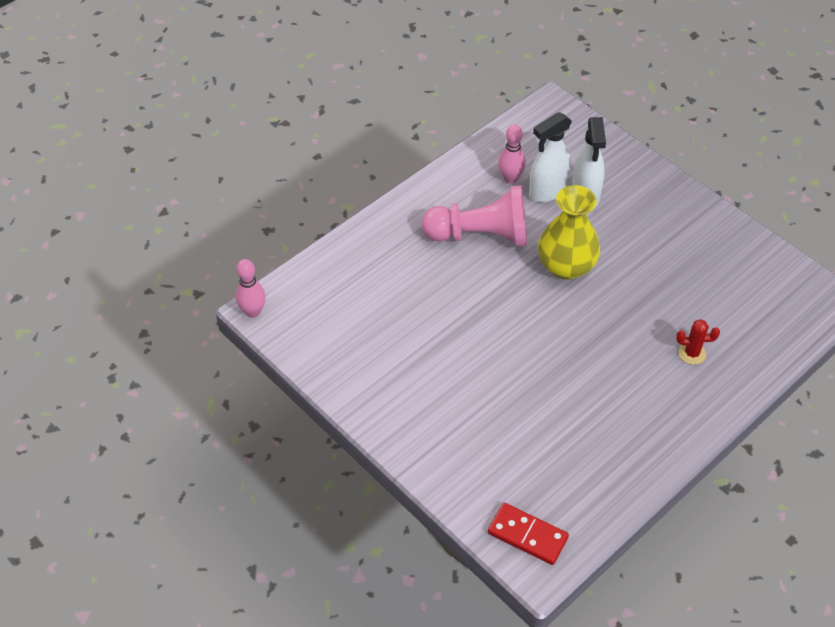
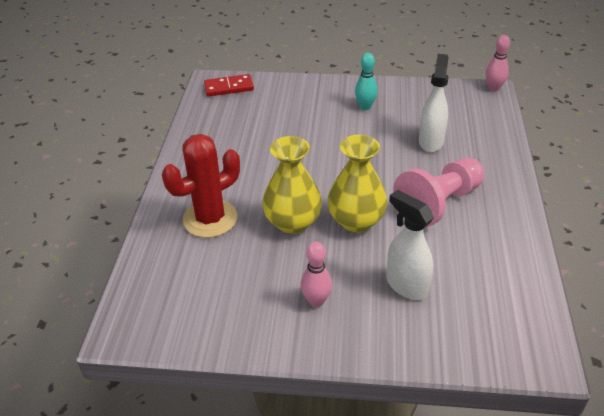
camera: 140 degrees right, 10 degrees down
pink bowling pin [498,124,526,184] -> pink bowling pin moved to [301,242,332,307]
white spray bottle [529,112,572,203] -> white spray bottle moved to [419,54,449,152]
red cactus [676,319,720,365] -> red cactus [162,134,240,238], size x2.19
none -> yellow vase [262,136,322,234]
none -> turquoise bowling pin [355,53,378,110]

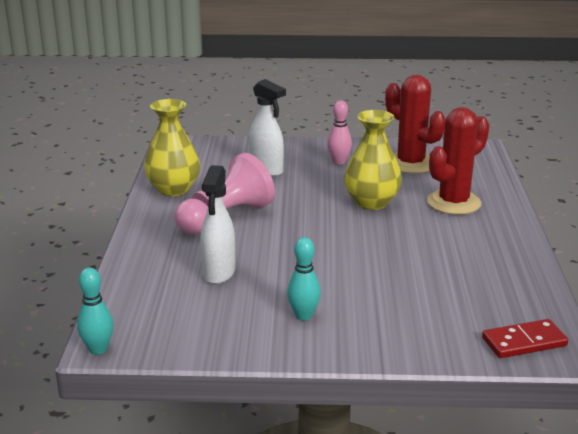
camera: 175 degrees right, 15 degrees down
yellow vase [327,134,388,233] -> yellow vase moved to [144,99,200,196]
pink bowling pin [486,35,510,91] -> turquoise bowling pin [77,268,114,355]
none -> red cactus [385,75,445,174]

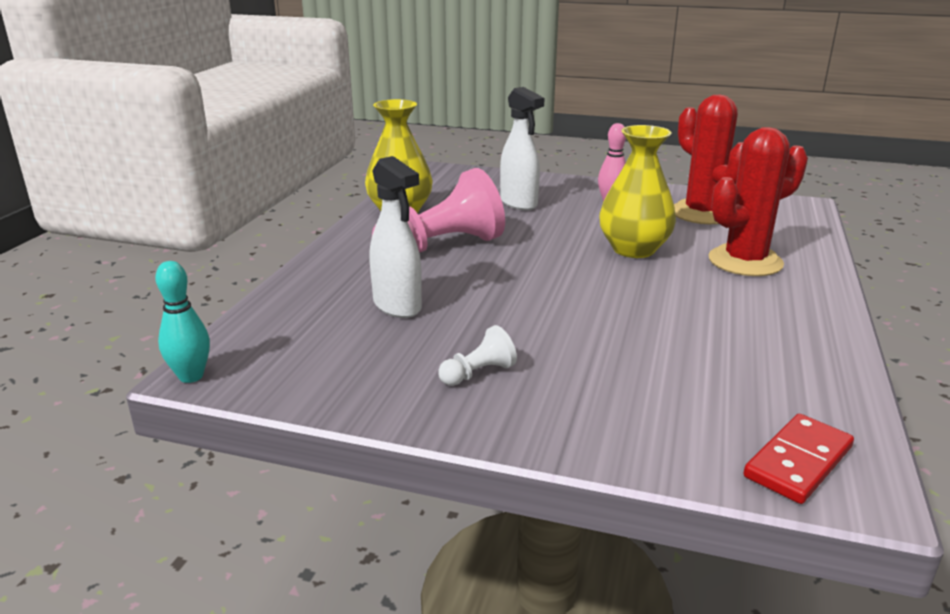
camera: 15 degrees right, 0 degrees up
white spray bottle [200,165,235,284] -> white spray bottle turned 60 degrees counterclockwise [370,156,422,318]
turquoise bowling pin [287,237,321,321] -> white pawn [438,325,517,386]
red domino [482,319,568,358] -> red domino turned 45 degrees counterclockwise [744,414,854,504]

